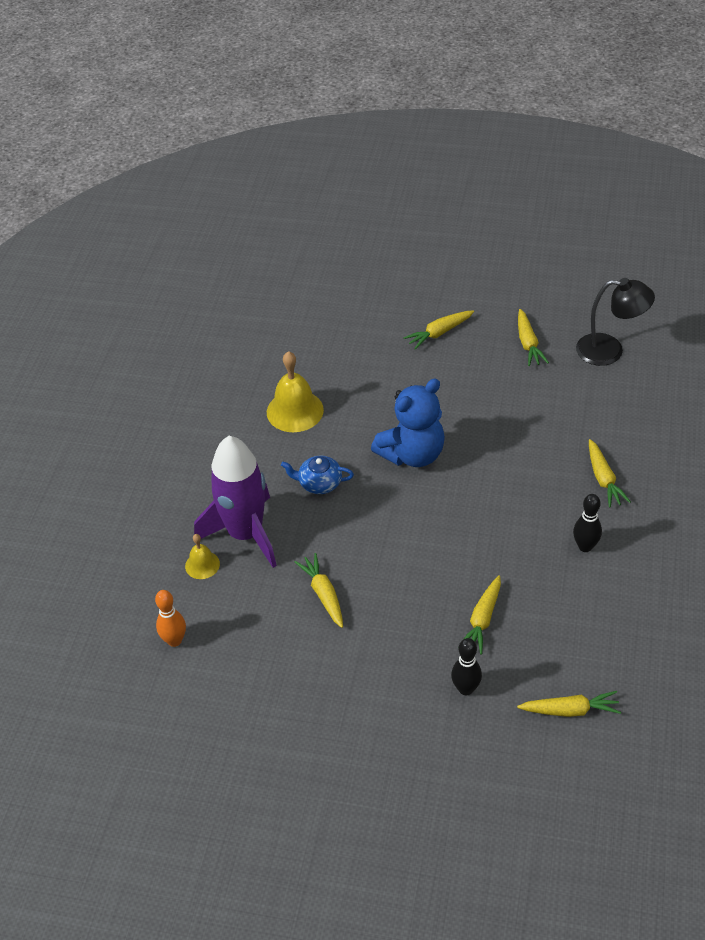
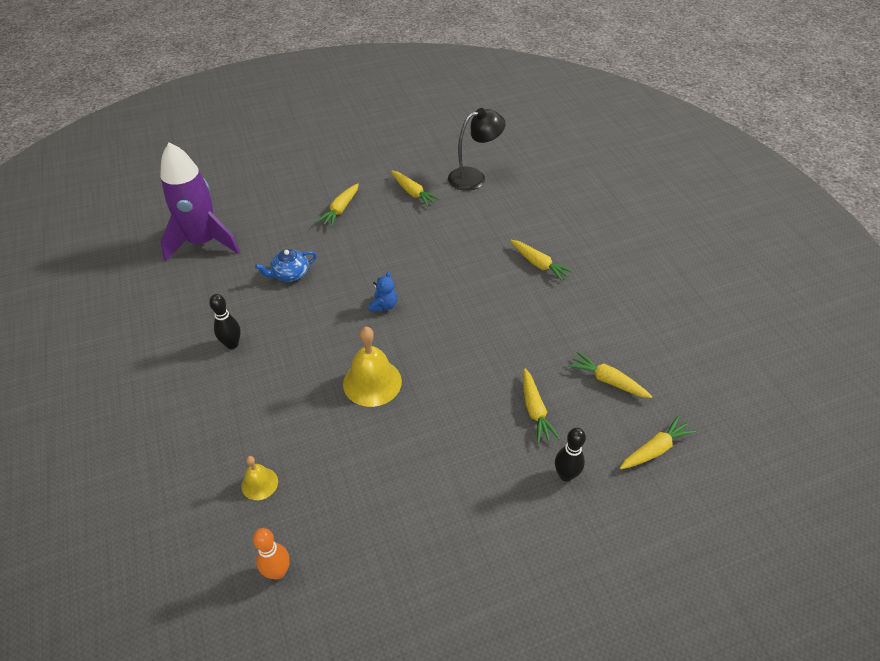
camera: 35 degrees left, 0 degrees up
purple rocket [194,436,277,568] -> purple rocket moved to [160,142,240,261]
yellow bell [267,351,324,432] -> yellow bell moved to [343,327,402,407]
blue teapot [281,456,354,494] -> blue teapot moved to [255,249,317,282]
yellow carrot [295,553,343,628] -> yellow carrot moved to [568,352,652,398]
blue teddy bear [371,379,445,467] -> blue teddy bear [369,271,397,312], size x0.46
black bowling pin [573,494,602,552] -> black bowling pin moved to [209,294,241,349]

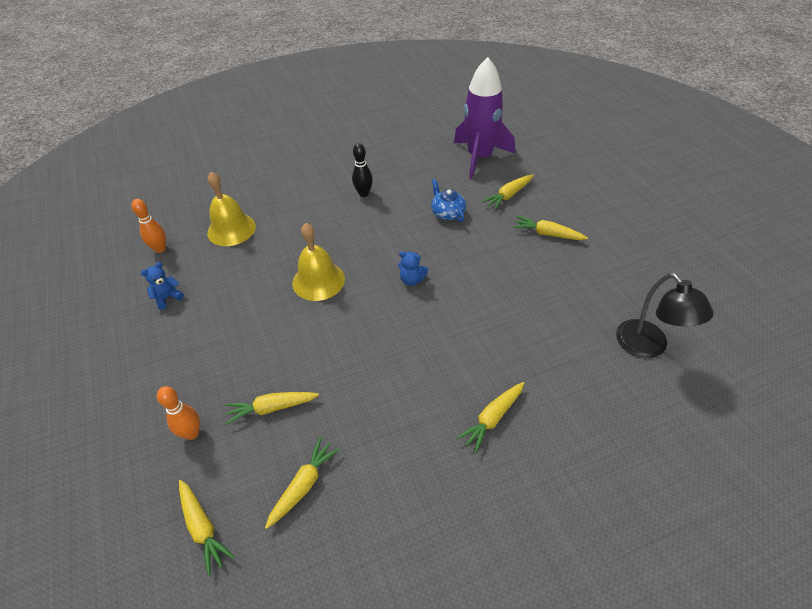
camera: 90 degrees right, 0 degrees up
yellow bell [242,456,278,500] -> yellow bell [207,172,256,246], size x1.81
yellow carrot [391,171,441,207] -> yellow carrot moved to [482,174,534,210]
black bowling pin [555,428,586,482] -> orange bowling pin [157,386,200,440]
none -> blue teddy bear [141,262,184,310]

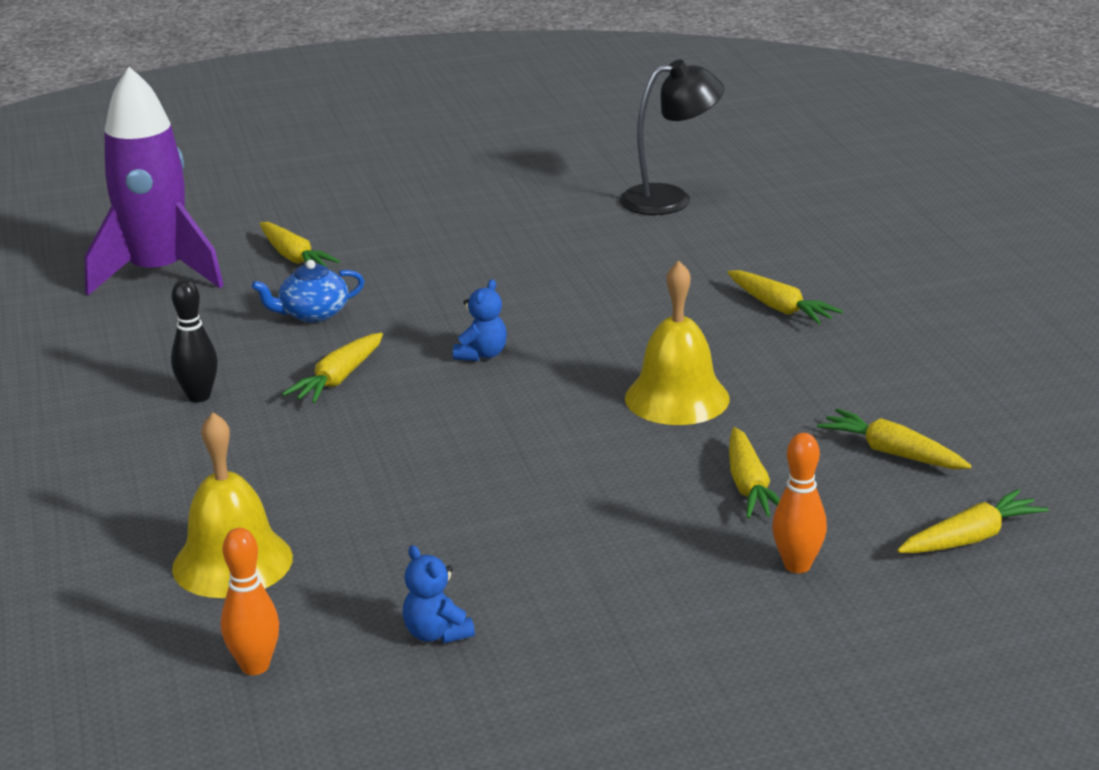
camera: 85 degrees left, 20 degrees down
yellow bell [292,223,345,301] -> yellow bell moved to [625,261,730,425]
yellow carrot [513,216,588,240] -> yellow carrot moved to [282,333,383,403]

